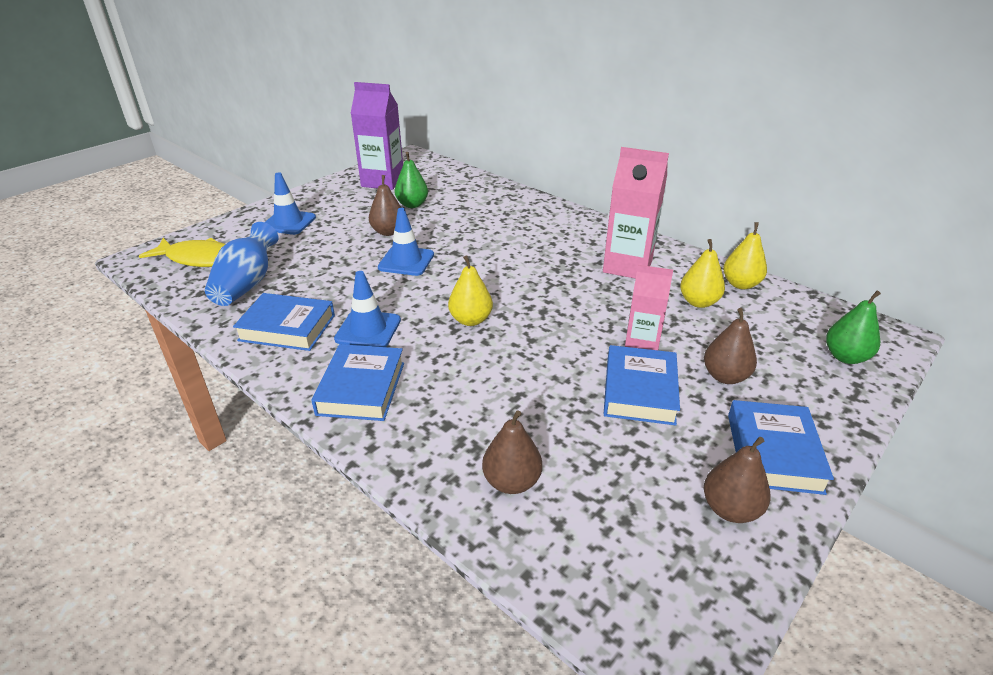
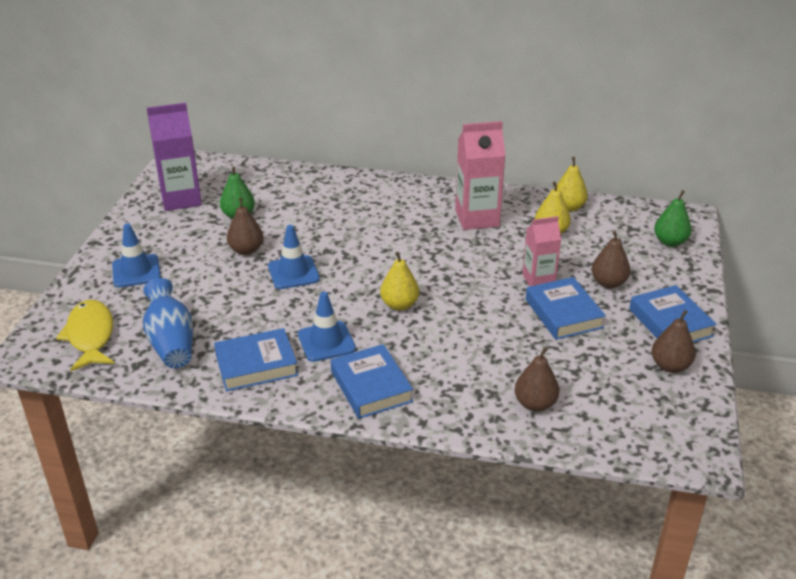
camera: 30 degrees left, 0 degrees up
yellow fish [139,238,226,267] -> yellow fish turned 90 degrees counterclockwise [56,300,114,371]

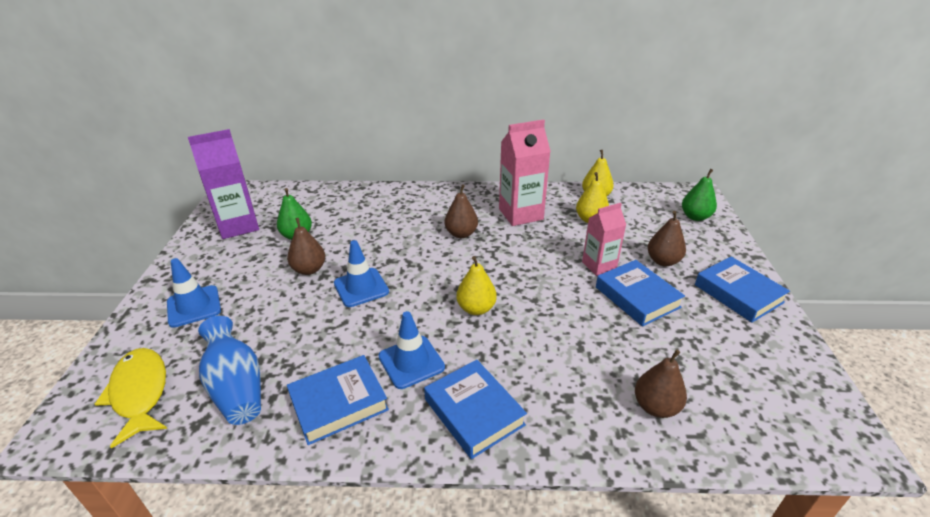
camera: 10 degrees left, 0 degrees up
brown pear [652,310,696,373] -> brown pear moved to [445,185,478,238]

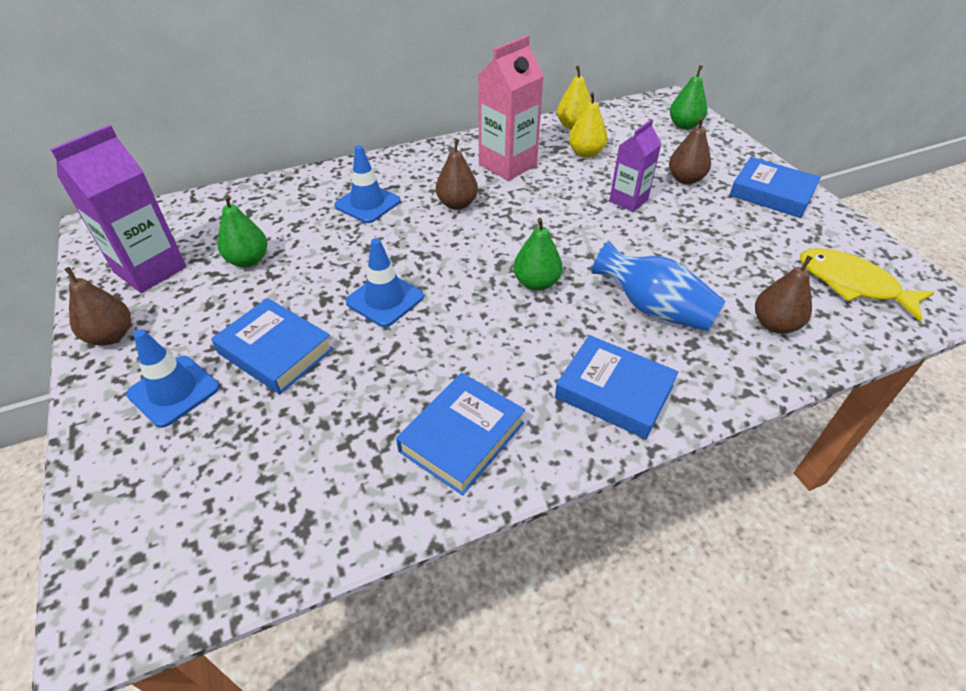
camera: 25 degrees left, 10 degrees up
yellow fish [95,348,167,449] -> yellow fish moved to [800,248,935,322]
blue vase [198,316,261,425] -> blue vase moved to [591,241,726,331]
brown pear [287,218,325,275] -> brown pear moved to [64,267,131,346]
blue traffic cone [378,311,445,389] -> blue traffic cone moved to [334,145,401,223]
yellow pear [456,256,497,315] -> green pear [514,218,563,291]
pink carton [582,203,626,276] -> purple carton [609,119,661,212]
blue book [596,260,685,327] -> blue book moved to [211,298,334,394]

